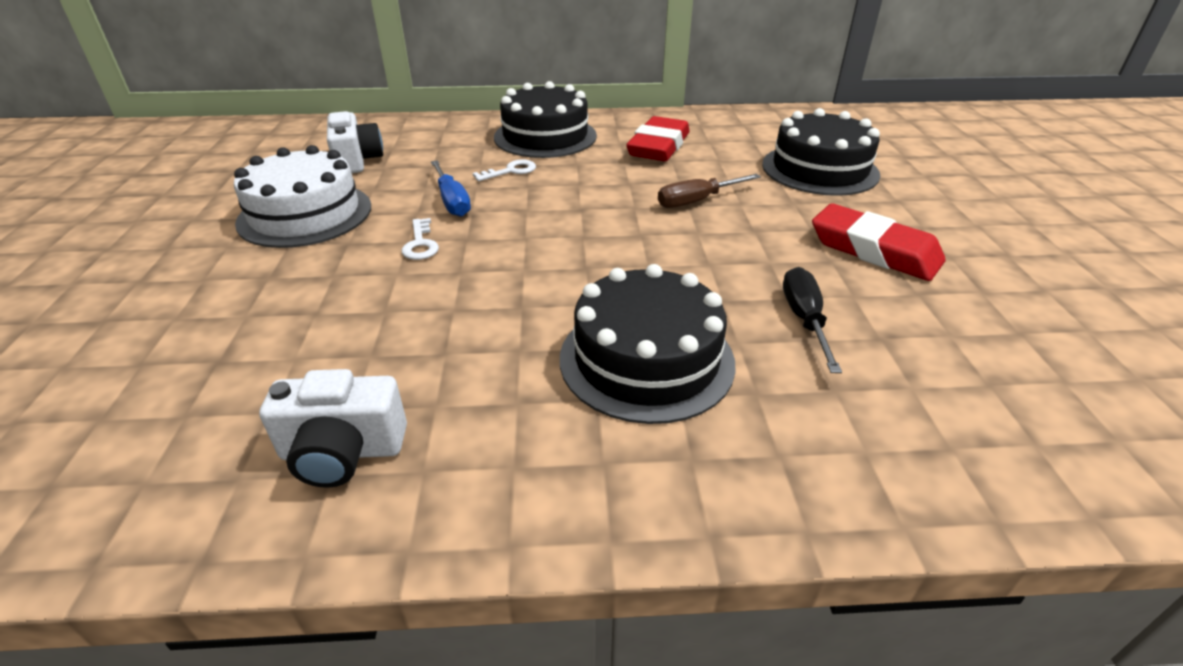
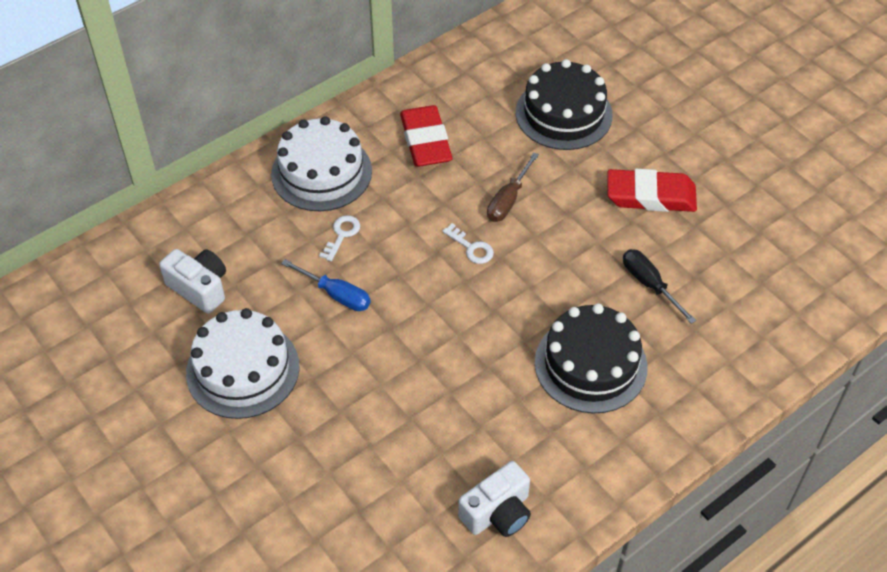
camera: 35 degrees left, 15 degrees up
white key [402,218,439,260] -> white key moved to [442,223,494,264]
black cake [494,81,597,158] -> white cake [271,116,372,211]

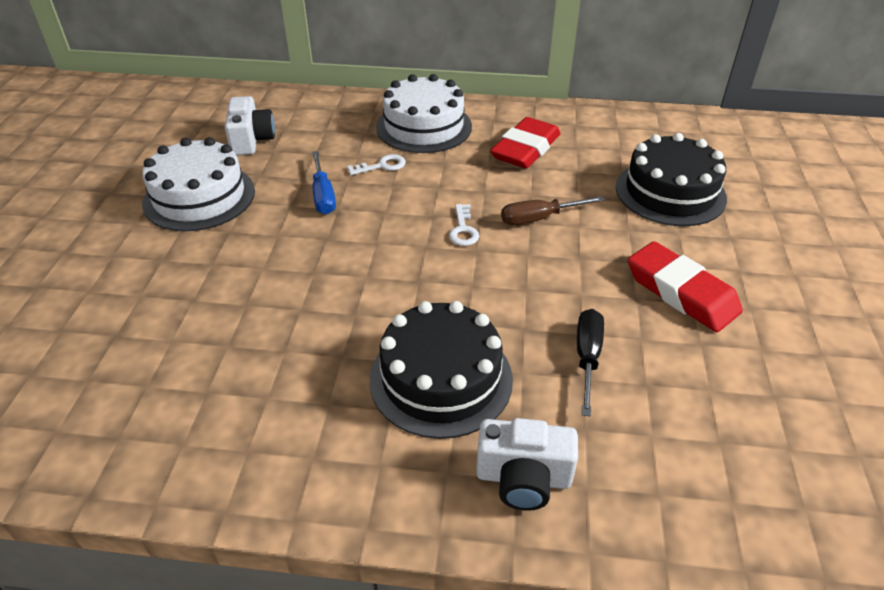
camera: 45 degrees right, 10 degrees down
white camera [458,461,531,537] -> white camera moved to [476,418,578,511]

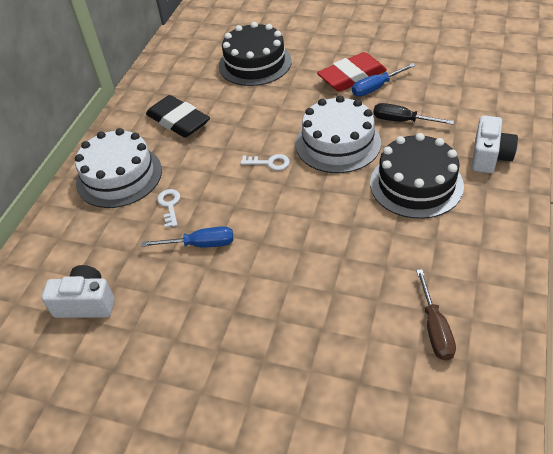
camera: 75 degrees left, 5 degrees up
white cake [142,137,255,231] -> white cake moved to [296,95,381,173]
red eraser [490,117,561,168] -> black eraser [146,95,210,138]
brown screwdriver [501,196,604,225] -> brown screwdriver moved to [416,269,456,360]
none -> blue screwdriver [352,63,416,96]

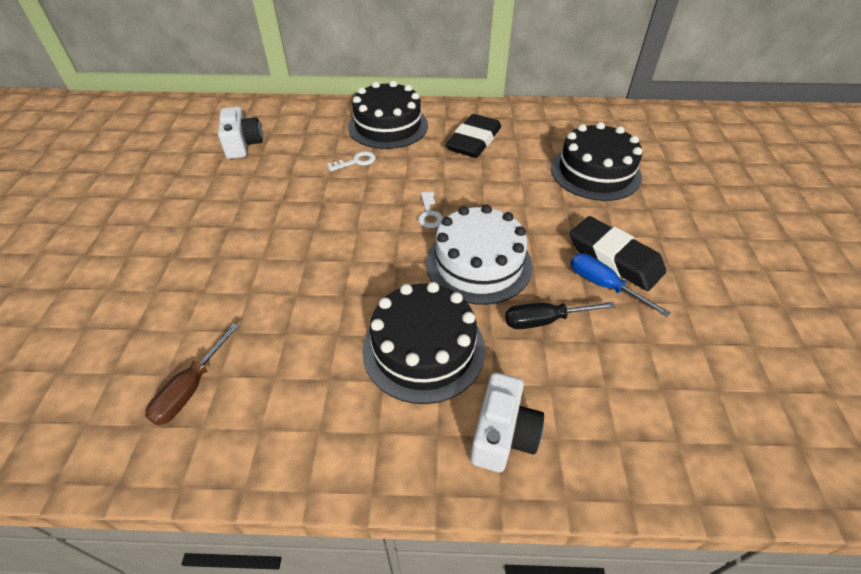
camera: 70 degrees right, 0 degrees up
white cake [75,128,162,208] -> black cake [348,81,428,149]
blue screwdriver [142,226,233,247] -> none
red eraser [317,52,387,92] -> black eraser [570,216,666,291]
black screwdriver [373,103,454,125] -> black screwdriver turned 105 degrees counterclockwise [505,302,616,329]
brown screwdriver [416,269,456,360] -> brown screwdriver turned 45 degrees counterclockwise [145,323,239,425]
white camera [471,115,518,173] -> white camera turned 75 degrees counterclockwise [470,373,544,473]

